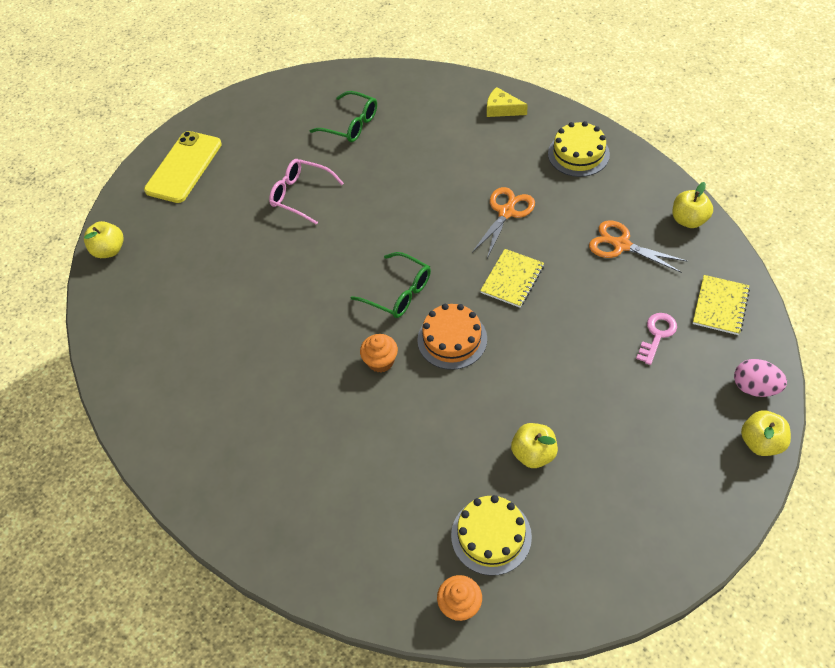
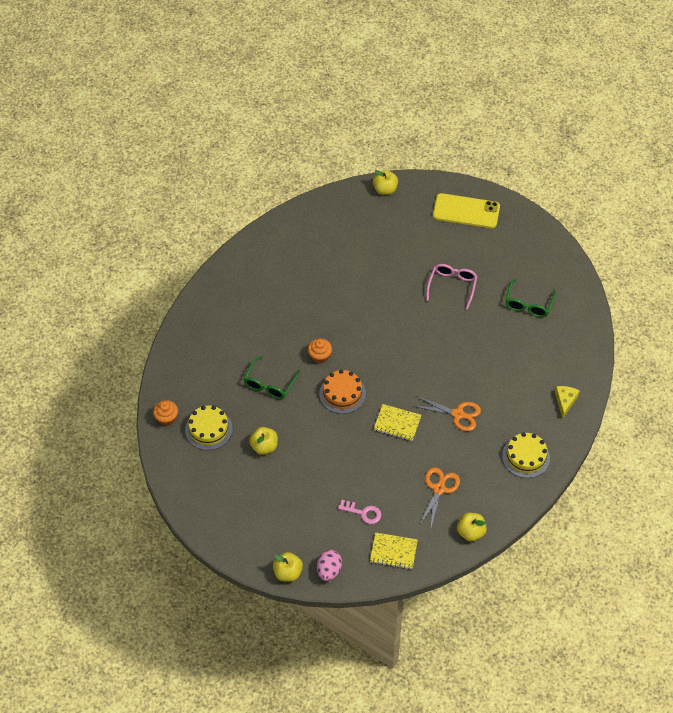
camera: 75 degrees right, 0 degrees up
green glasses [350,252,431,318] -> green glasses moved to [244,356,300,399]

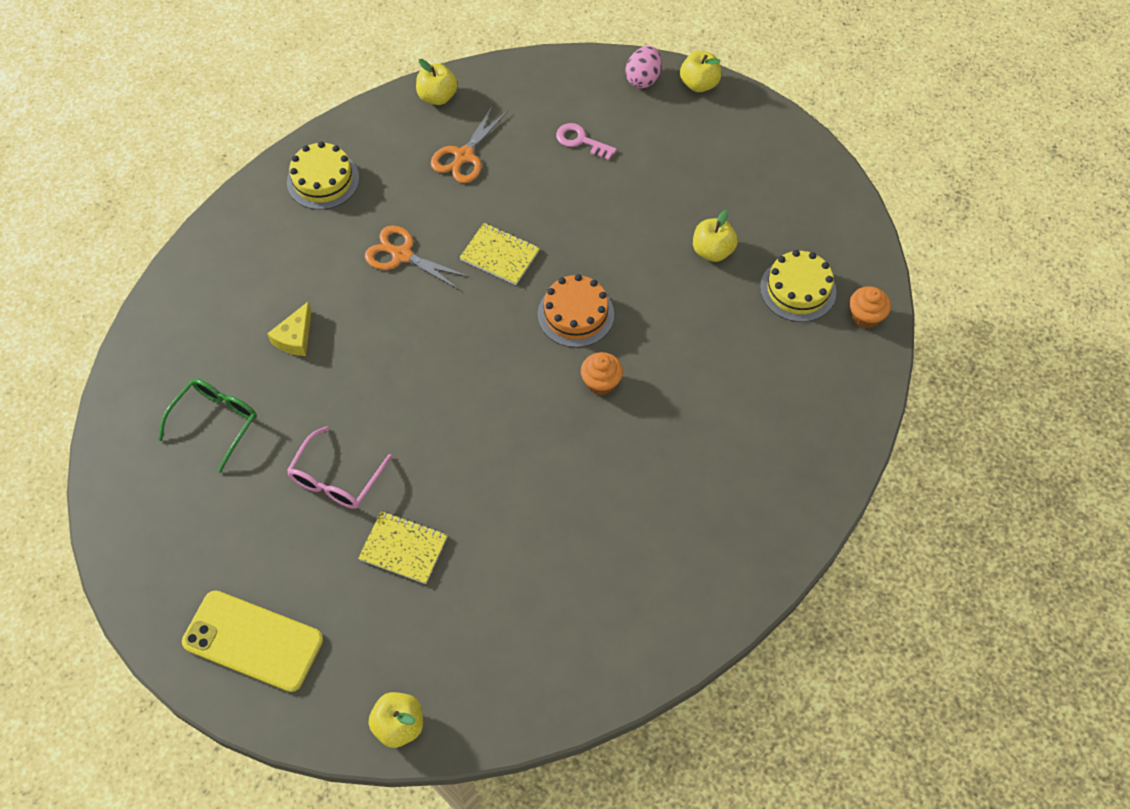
camera: 170 degrees left, 5 degrees up
green glasses [244,356,300,399] -> none
yellow notebook [370,532,418,570] -> yellow notebook moved to [358,511,448,584]
yellow cheese [555,386,580,419] -> yellow cheese moved to [267,302,311,356]

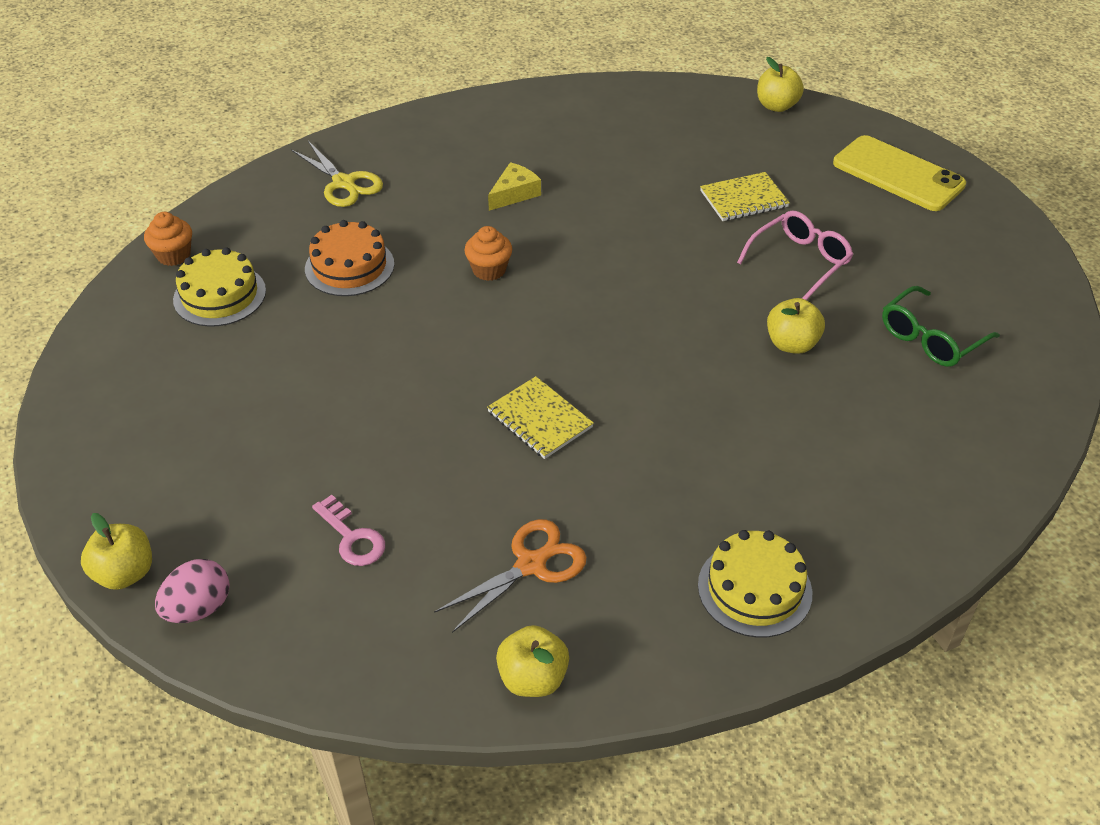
camera: 160 degrees left, 15 degrees down
yellow cheese [267,302,311,356] -> yellow cheese moved to [488,162,541,211]
yellow notebook [358,511,448,584] -> yellow notebook turned 60 degrees counterclockwise [700,172,790,221]
orange scissors [364,225,470,290] -> none
orange cake [538,274,614,347] -> orange cake moved to [305,220,394,296]
yellow apple [693,210,738,262] -> yellow apple moved to [767,298,825,354]
none -> yellow scissors [291,141,383,207]

